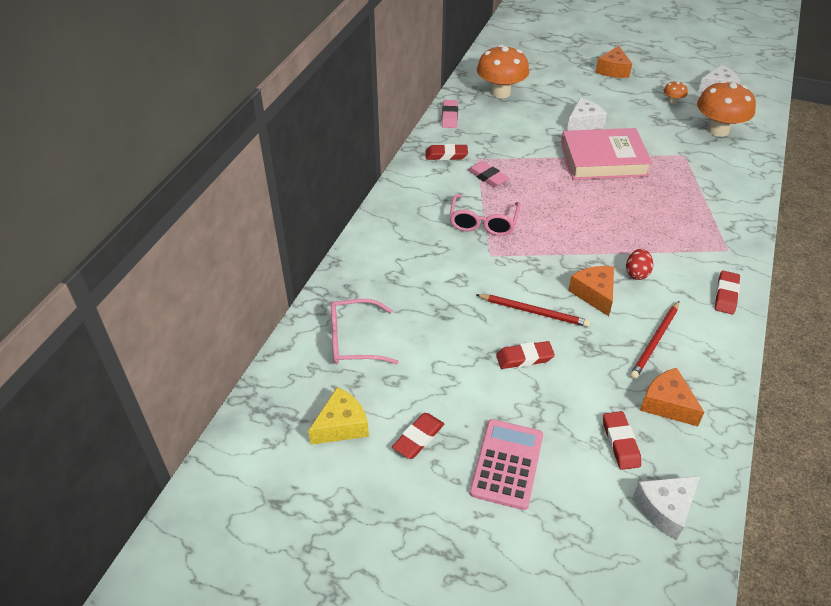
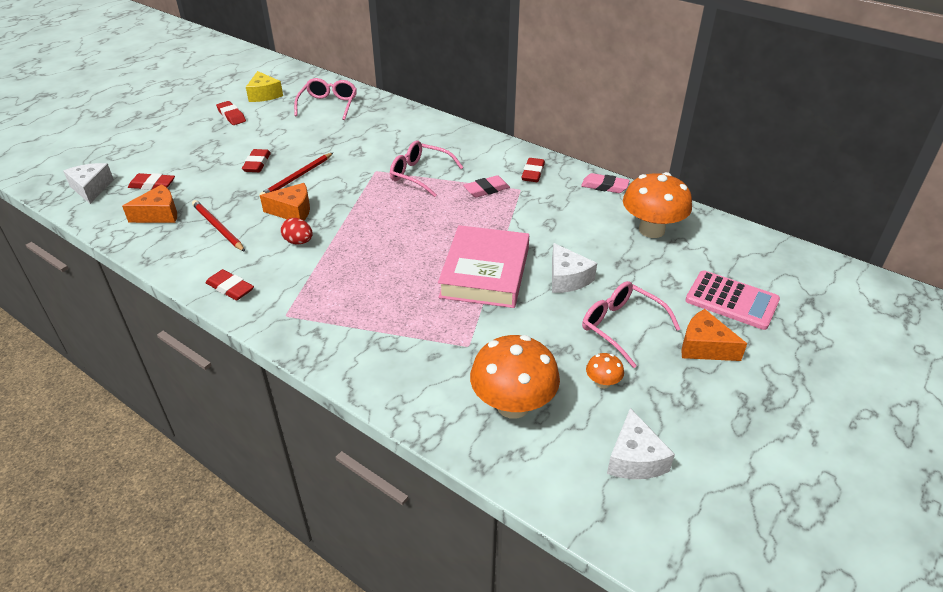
camera: 105 degrees right, 5 degrees down
pink calculator [469,419,543,510] -> pink calculator moved to [685,270,780,330]
none -> pink glasses [582,281,680,368]

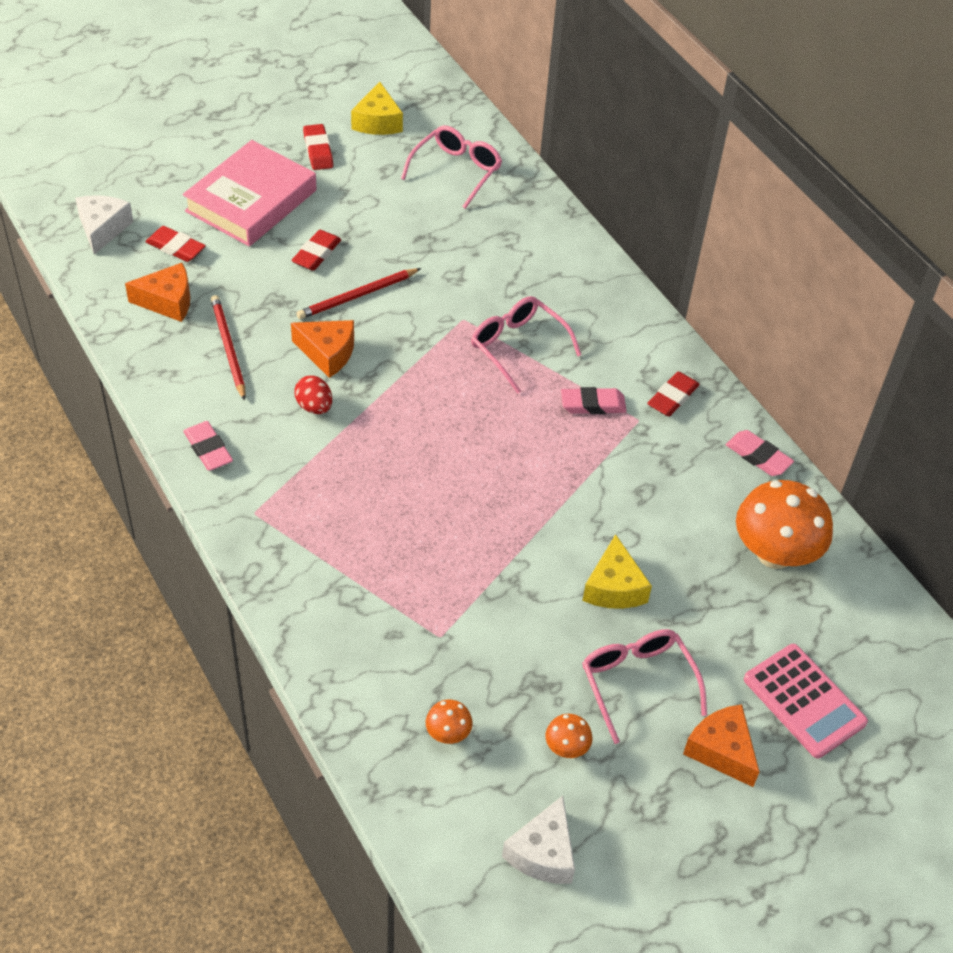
camera: 20 degrees right, 10 degrees up
red eraser [206,269,254,300] -> pink eraser [183,421,233,471]
pink book [438,225,529,308] -> pink book moved to [183,140,317,247]
orange mushroom [470,335,560,419] -> orange mushroom [426,700,473,744], size x0.45
white cheese [552,243,597,293] -> yellow cheese [582,534,652,609]

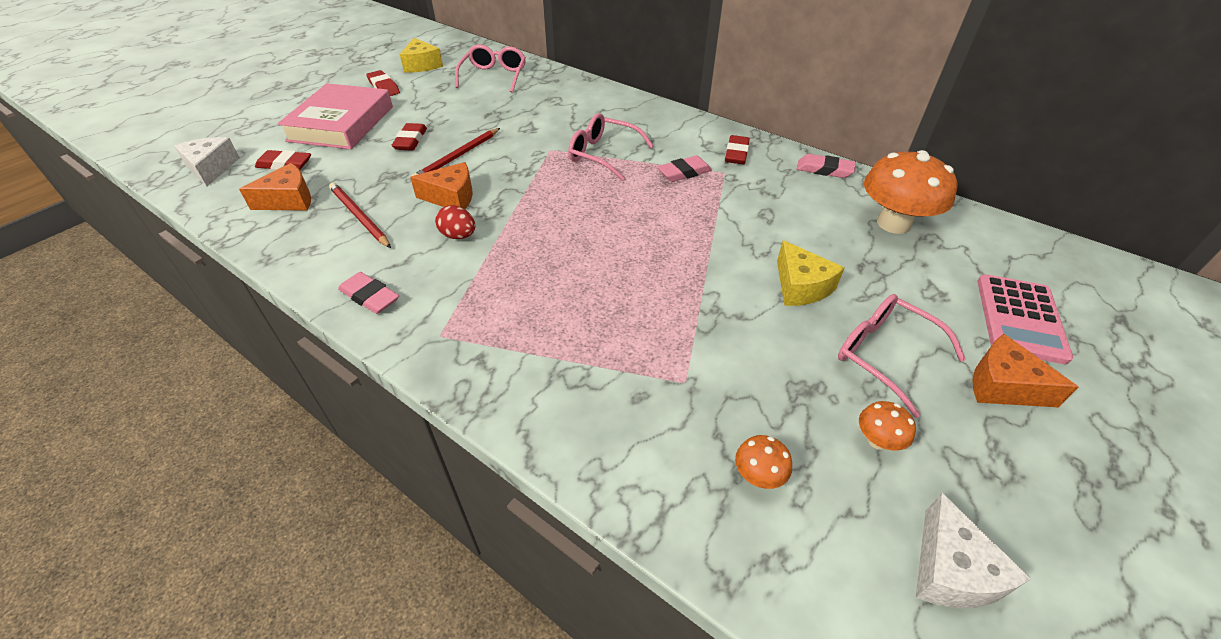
camera: 20 degrees left, 5 degrees down
pink calculator [744,644,868,758] -> pink calculator turned 75 degrees clockwise [977,274,1073,364]

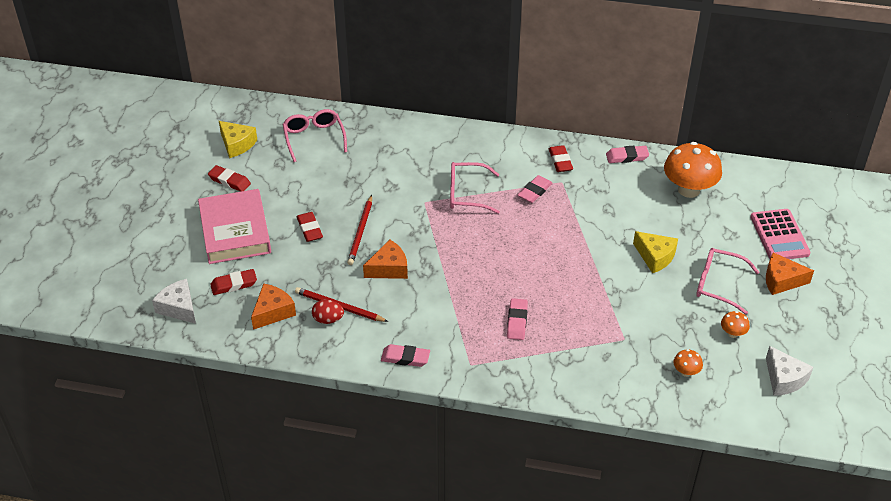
camera: 25 degrees left, 0 degrees up
red egg [435,205,475,239] -> red egg moved to [312,299,344,324]
none -> pink eraser [507,298,528,340]

